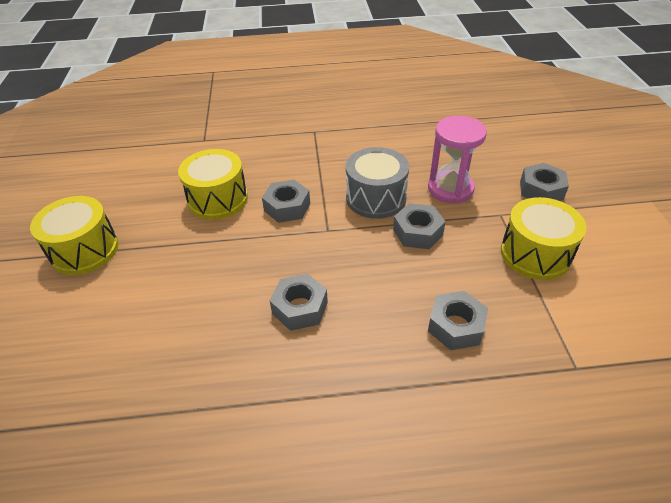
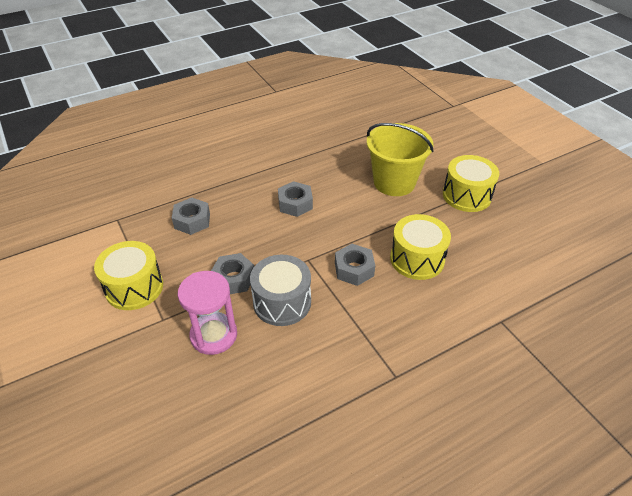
camera: 155 degrees right, 0 degrees up
grey nut [520,163,569,201] -> none
none -> yellow bucket [367,123,434,196]

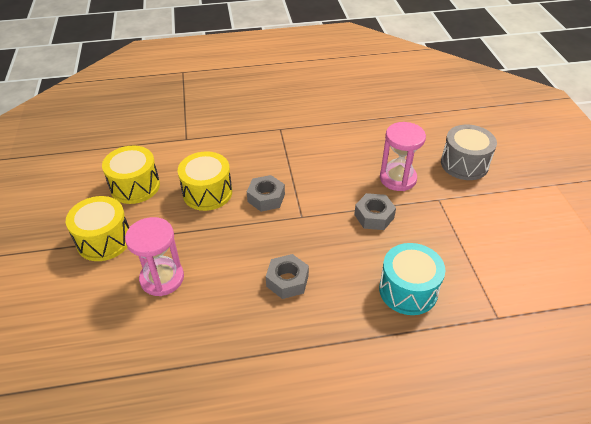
camera: 160 degrees left, 0 degrees up
yellow drum [94,241,163,310] -> yellow drum moved to [102,146,160,204]
grey nut [172,198,210,235] -> turquoise drum [379,243,445,315]
grey drum [250,255,311,326] -> grey drum moved to [441,125,497,180]
yellow bucket [367,123,434,196] -> pink hourglass [125,217,184,296]

